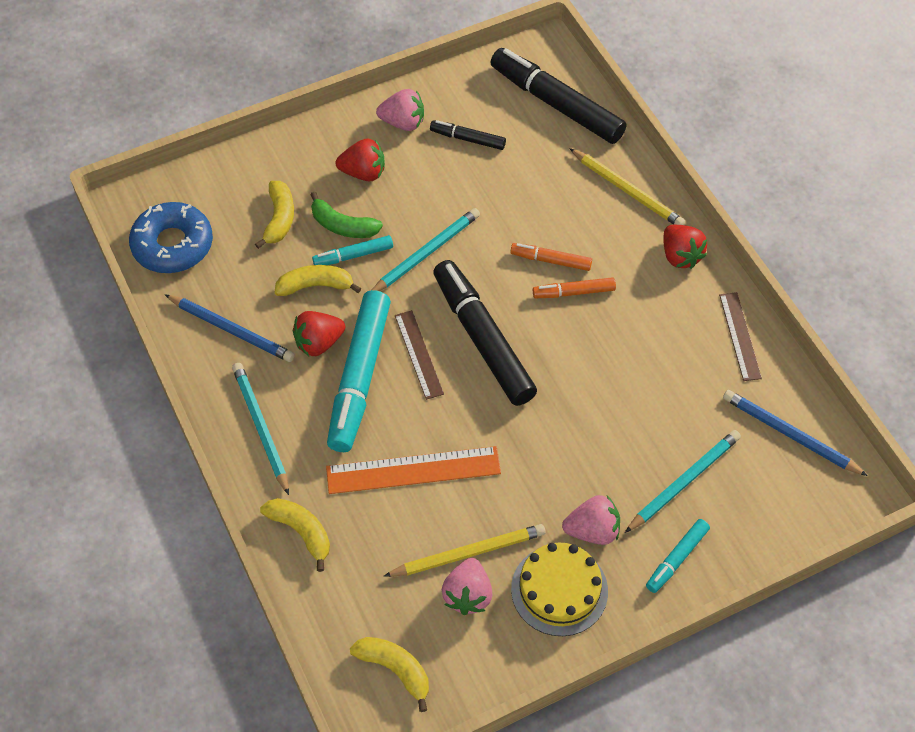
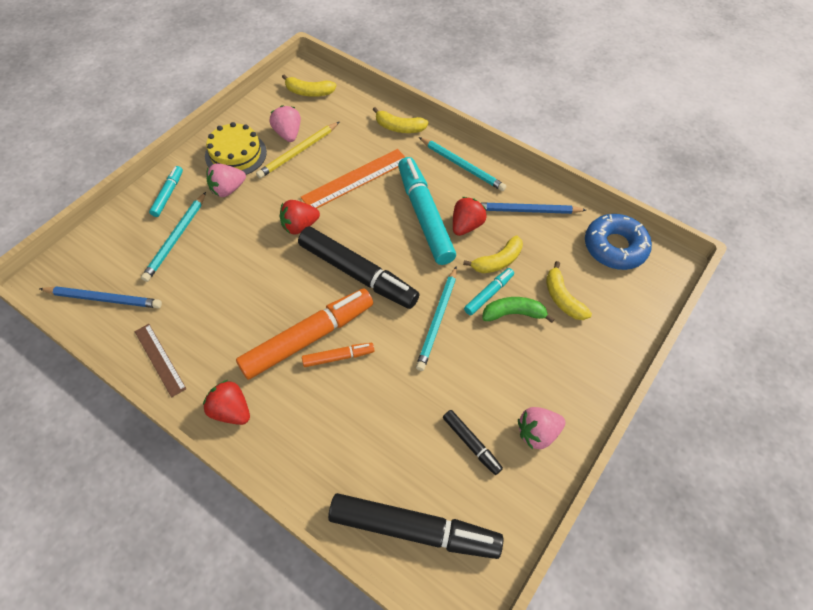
camera: 150 degrees right, 0 degrees up
red strawberry [336,138,385,181] -> red strawberry moved to [280,200,320,235]
brown ruler [395,310,444,400] -> none
black marker [430,120,506,150] -> black marker turned 60 degrees clockwise [443,410,503,475]
orange marker [533,277,616,298] -> orange marker [236,288,373,380], size x2.06
yellow pencil [569,148,685,225] -> none

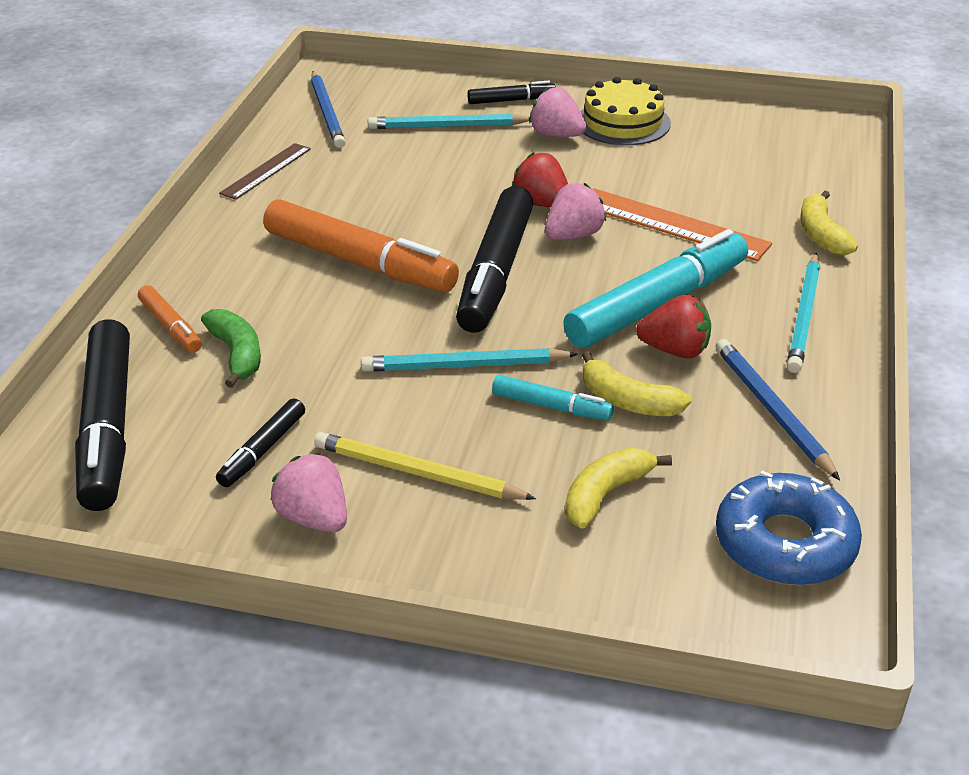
camera: 70 degrees right, 20 degrees down
turquoise marker [149,166,183,217] -> black marker [468,81,556,104]
red strawberry [203,380,250,425] -> none
yellow pencil [256,122,339,178] -> yellow pencil moved to [314,432,536,500]
pink strawberry [269,105,301,142] -> pink strawberry moved to [545,183,606,240]
yellow banana [282,74,336,97] -> none
orange marker [302,343,374,367] -> orange marker moved to [138,285,202,353]
green banana [482,297,555,323] -> green banana moved to [201,309,261,388]

